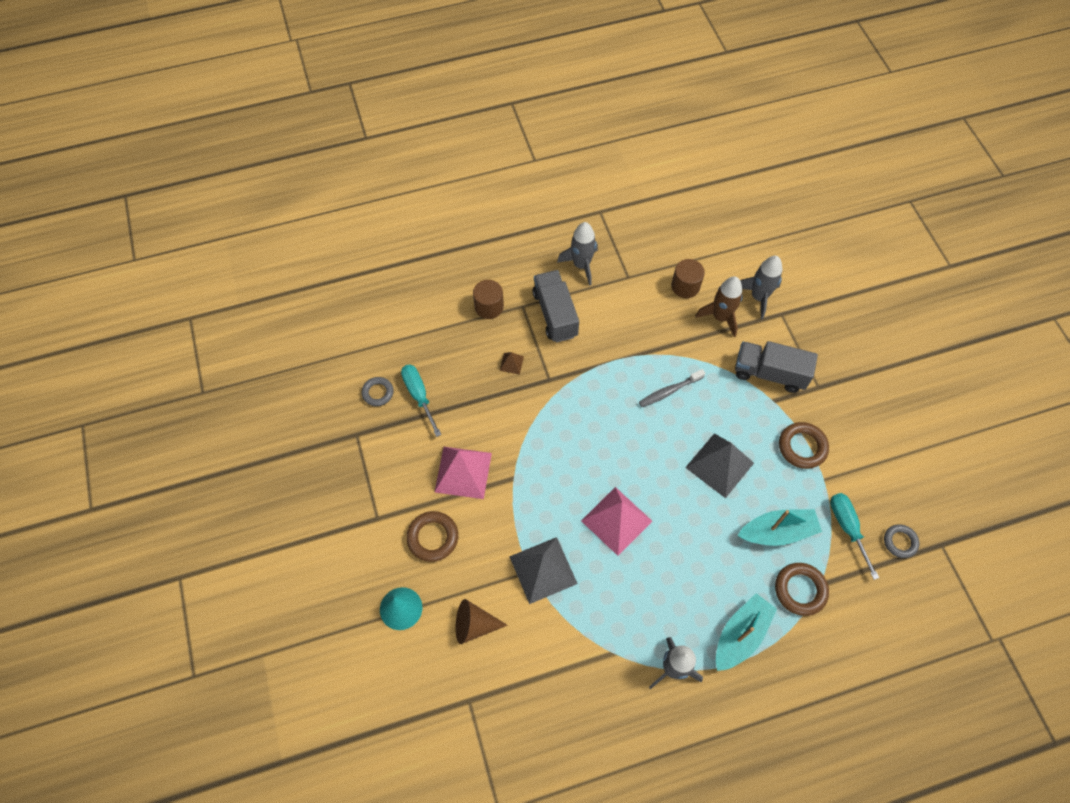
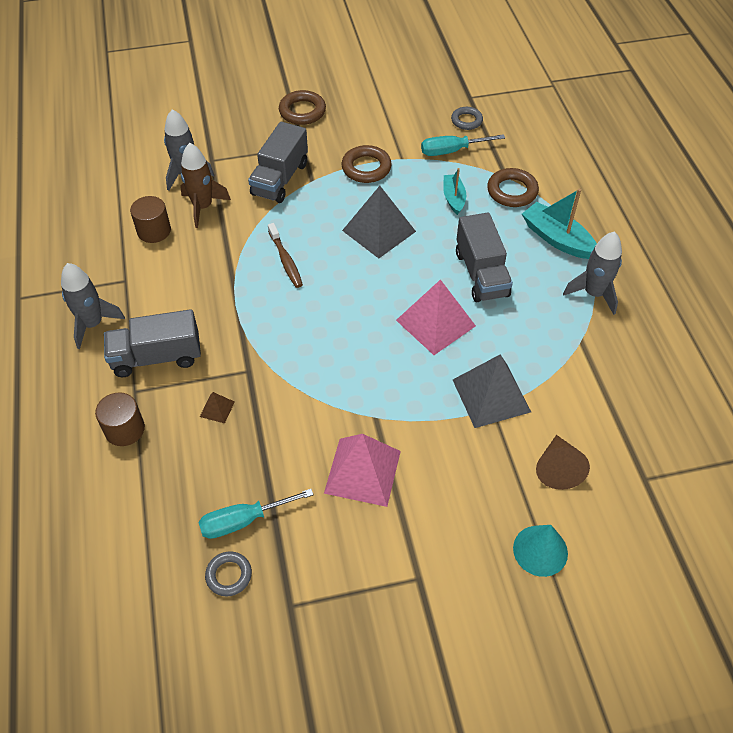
camera: 85 degrees left, 10 degrees down
brown ring [406,511,458,562] -> brown ring moved to [279,90,326,125]
grey toothbrush [639,369,705,407] -> brown toothbrush [268,223,303,288]
turquoise boat [737,509,822,546] -> turquoise boat [443,168,466,215], size x0.63
none -> grey truck [456,213,513,302]

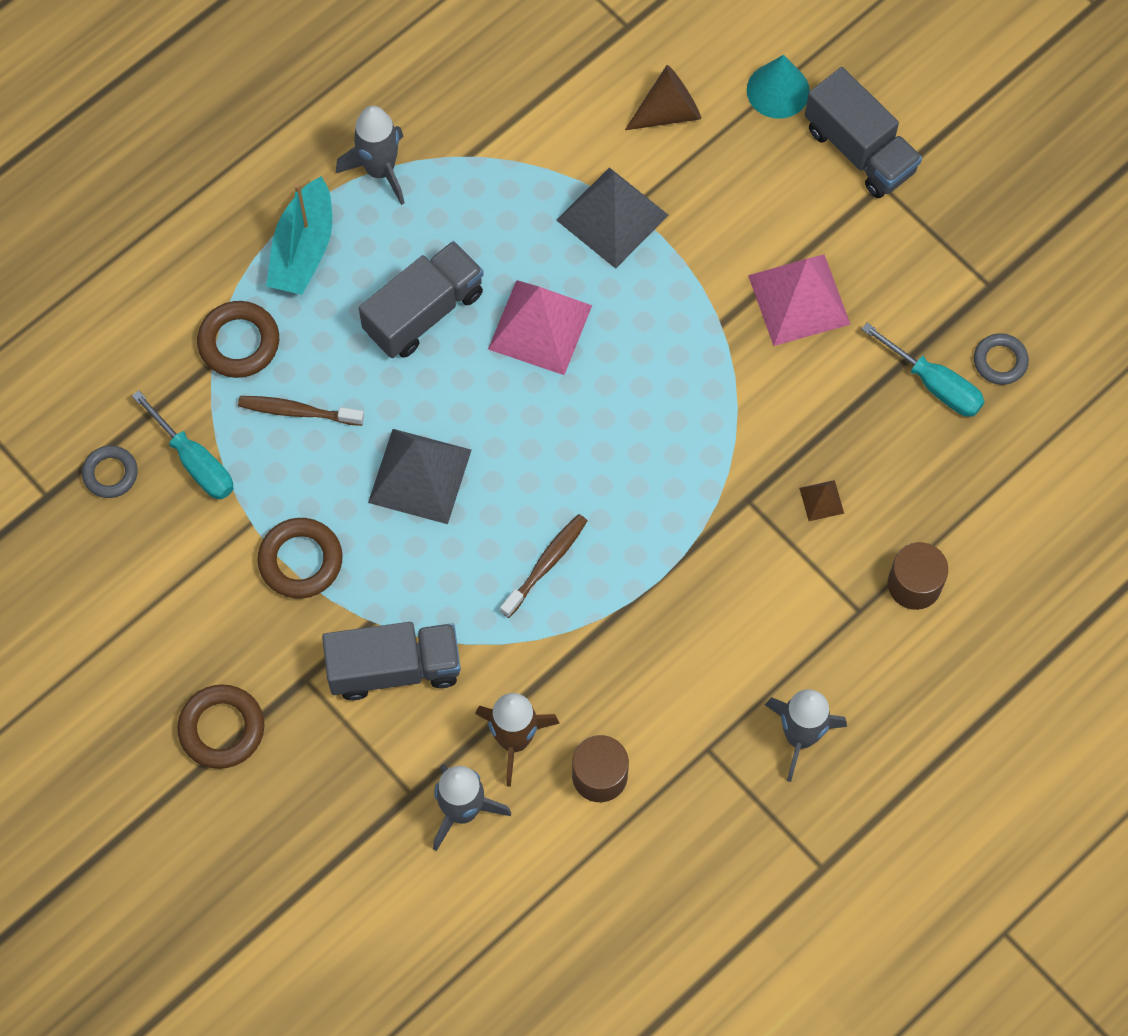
camera: 120 degrees left, 15 degrees up
grey truck [104,309,201,377] -> grey truck moved to [805,67,922,198]
turquoise boat [443,168,466,215] -> brown toothbrush [238,396,364,426]

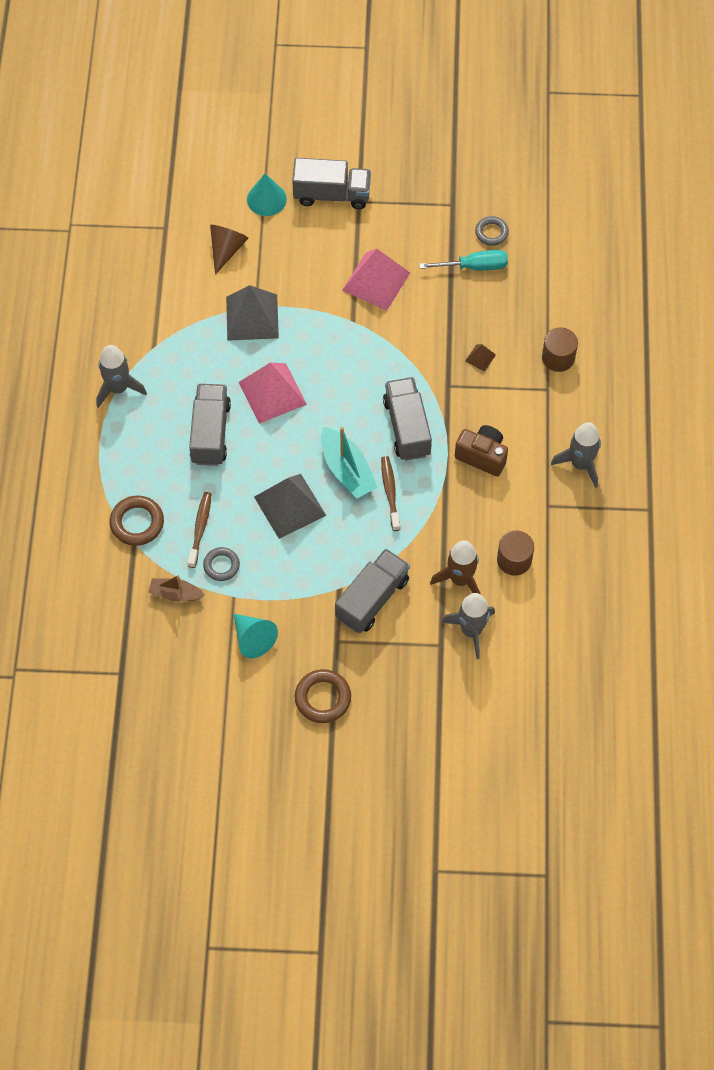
camera: 45 degrees left, 5 degrees down
grey ring [82,445,138,498] -> grey ring moved to [203,547,240,581]
turquoise screwdriver [132,390,234,499] -> brown boat [148,575,205,602]
brown toothbrush [238,396,364,426] -> brown toothbrush turned 135 degrees clockwise [188,492,211,568]
brown ring [257,518,343,599] -> none
turquoise boat [266,176,332,295] -> turquoise boat moved to [321,427,378,498]
none -> turquoise cone [233,613,278,658]
none -> grey truck [383,377,432,461]
none -> brown camera [455,425,508,477]

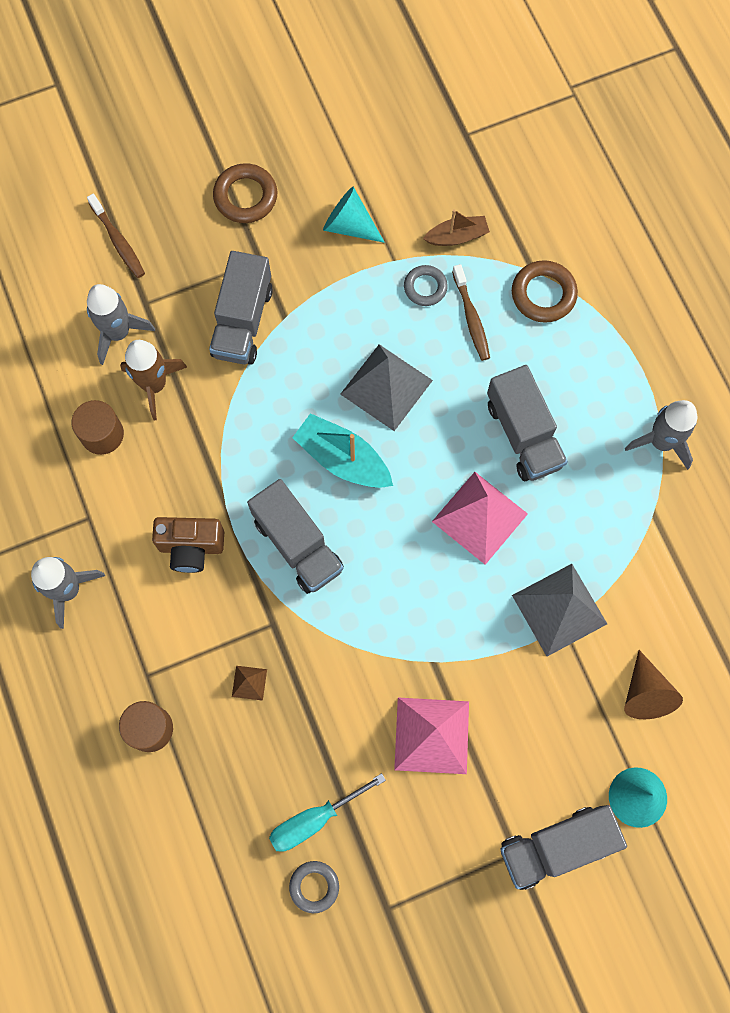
camera: 155 degrees right, 10 degrees up
brown toothbrush [381,456,400,531] -> brown toothbrush moved to [87,194,145,278]

